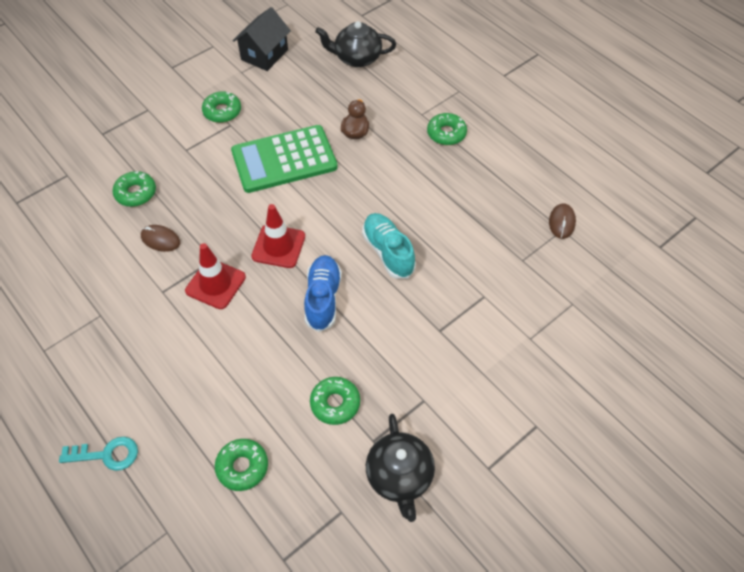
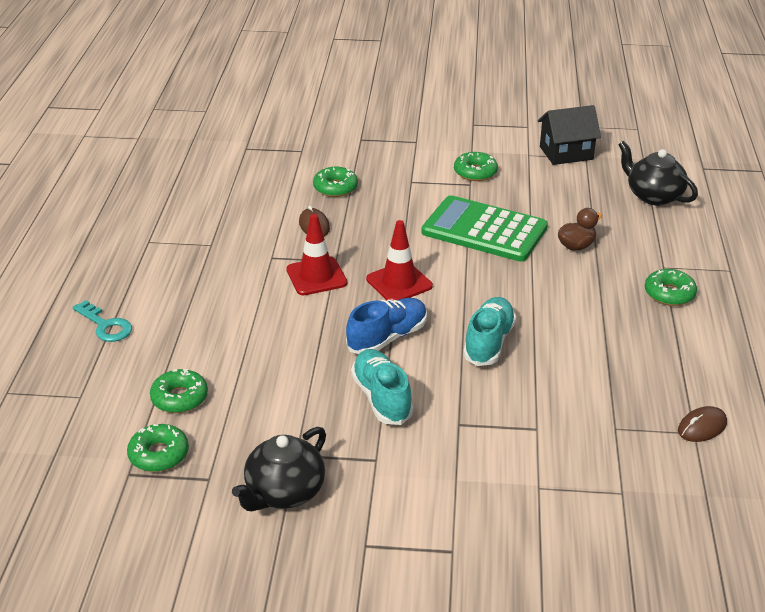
camera: 45 degrees right, 20 degrees down
green donut [310,377,360,425] -> green donut moved to [127,424,189,472]
none -> turquoise shoe [351,349,413,425]

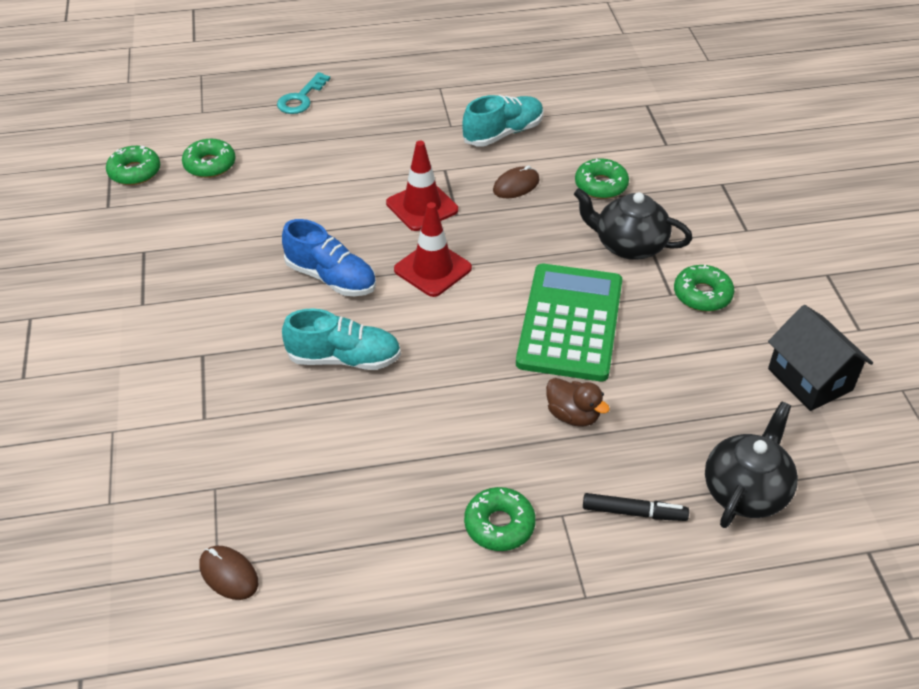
camera: 75 degrees right, 10 degrees up
black teapot [232,427,326,511] -> black teapot moved to [574,188,692,260]
turquoise shoe [351,349,413,425] -> turquoise shoe moved to [462,95,544,146]
none -> black marker [583,493,689,521]

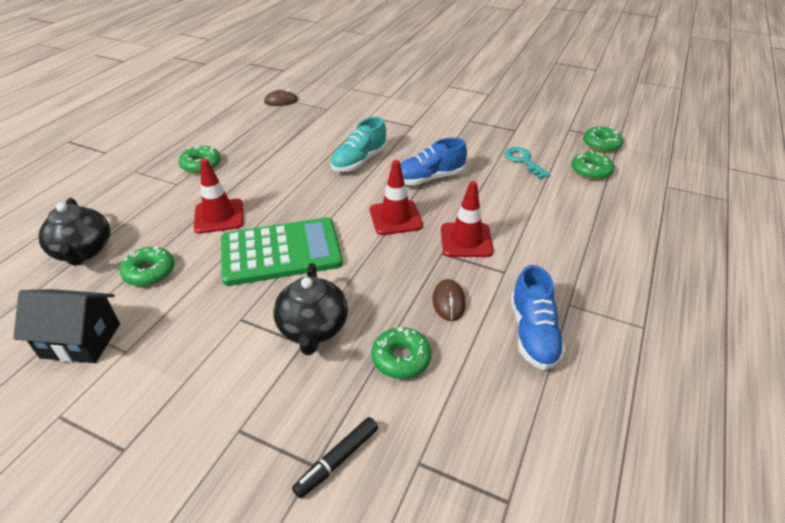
camera: 125 degrees right, 5 degrees down
turquoise key [277,72,331,114] -> turquoise key moved to [504,147,551,179]
turquoise shoe [462,95,544,146] -> blue shoe [511,265,566,370]
green calculator [516,264,622,381] -> green calculator turned 60 degrees counterclockwise [221,217,343,286]
brown duck [546,378,610,427] -> red traffic cone [194,159,243,233]
black teapot [574,188,692,260] -> black teapot turned 120 degrees clockwise [273,263,348,355]
black marker [583,493,689,521] -> black marker moved to [292,417,378,498]
green donut [674,265,734,312] -> green donut moved to [120,247,175,286]

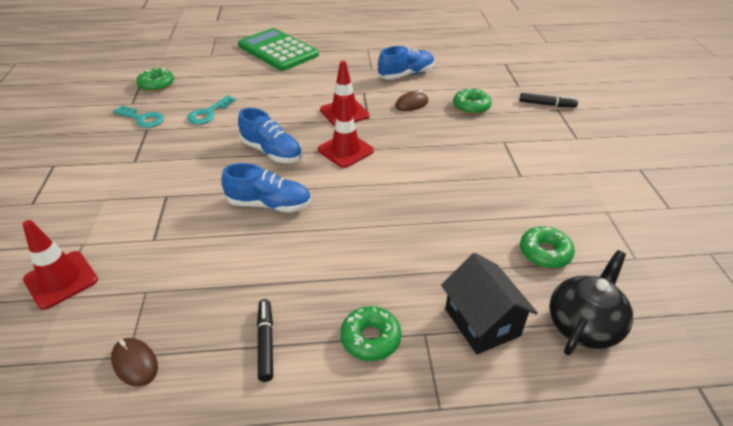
camera: 120 degrees left, 0 degrees up
black house [13,289,120,363] -> black house moved to [441,253,538,354]
red traffic cone [194,159,243,233] -> red traffic cone moved to [22,220,98,310]
green calculator [221,217,343,286] -> green calculator moved to [238,28,319,71]
black teapot [273,263,348,355] -> none
turquoise shoe [331,117,387,172] -> blue shoe [221,163,311,212]
green donut [571,151,614,180] -> none
none -> turquoise key [113,106,164,128]
none -> black marker [257,299,273,382]

